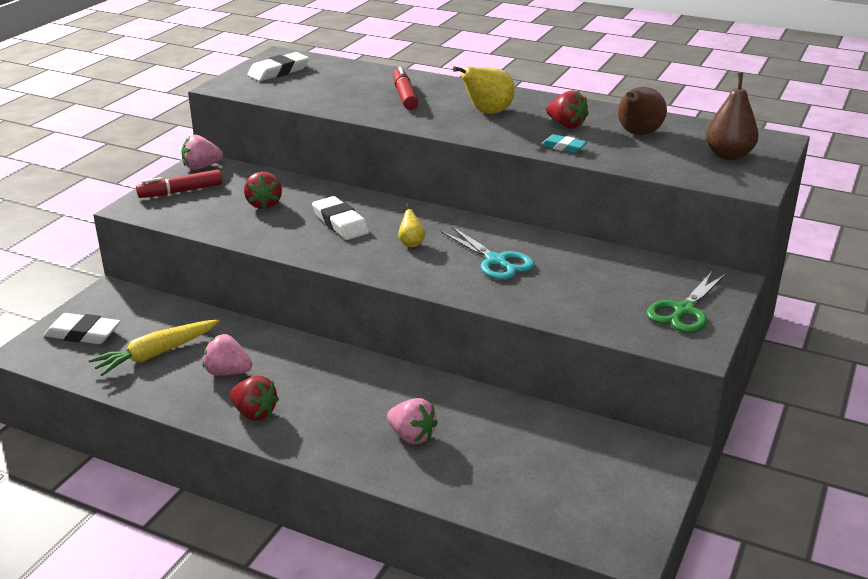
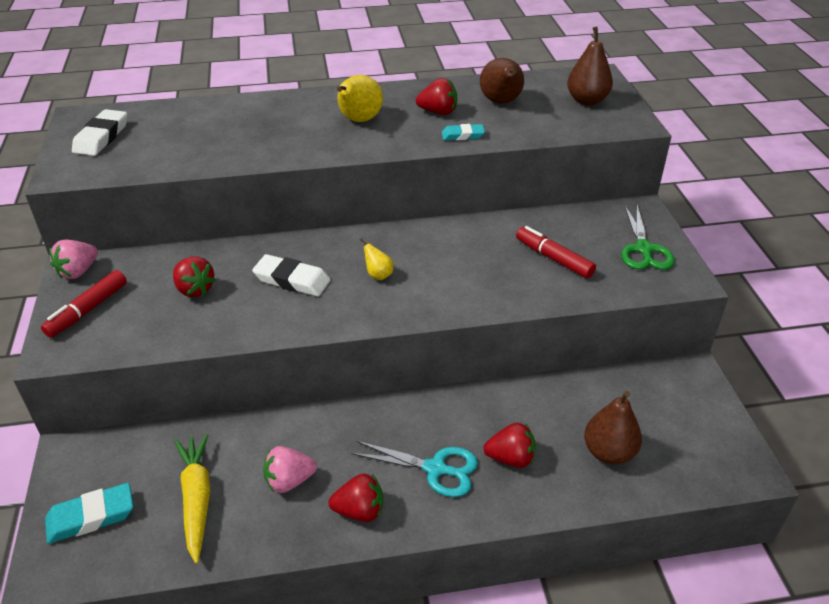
camera: 35 degrees left, 10 degrees up
white eraser [44,313,120,344] -> turquoise eraser [45,483,133,544]
yellow carrot [89,320,219,376] -> yellow carrot turned 150 degrees clockwise [175,434,210,564]
pink strawberry [387,398,438,445] -> red strawberry [483,422,536,468]
red marker [393,67,418,110] -> red marker moved to [516,226,596,278]
turquoise scissors [441,226,534,280] -> turquoise scissors moved to [351,441,478,497]
none -> brown pear [584,391,642,464]

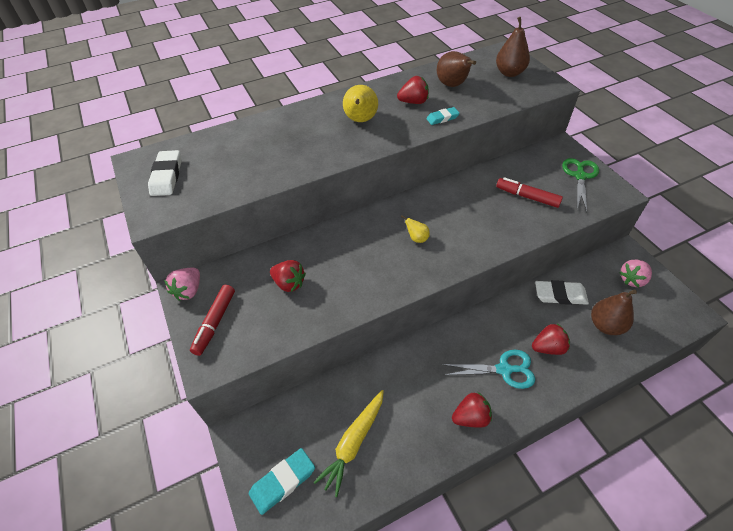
camera: 15 degrees left, 10 degrees up
yellow carrot [175,434,210,564] -> yellow carrot turned 120 degrees counterclockwise [313,390,384,497]
white eraser [252,254,330,296] -> white eraser moved to [535,280,589,305]
pink strawberry [263,446,317,493] -> pink strawberry moved to [619,259,652,287]
green scissors [621,204,675,270] -> green scissors turned 150 degrees counterclockwise [562,158,599,212]

